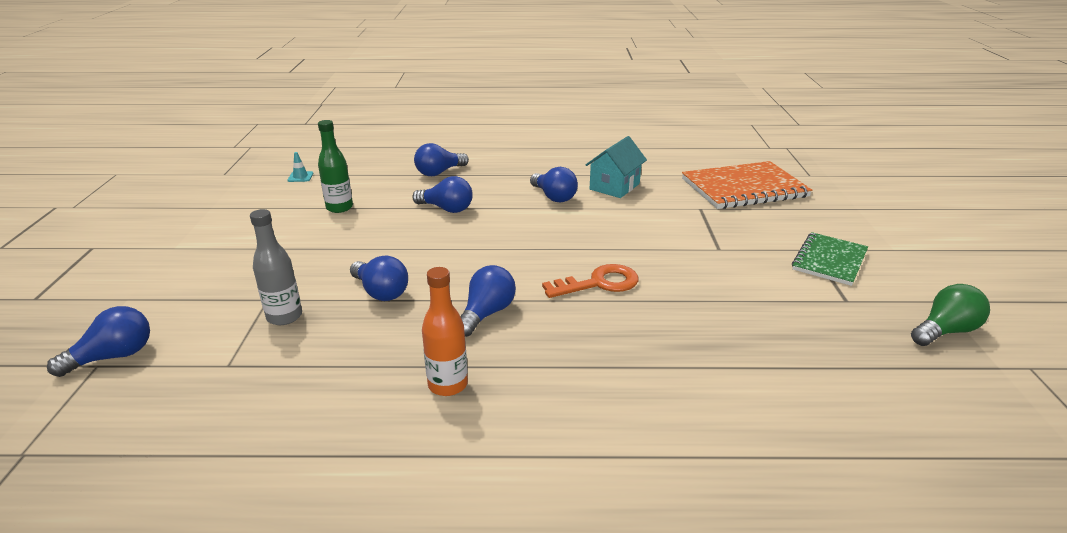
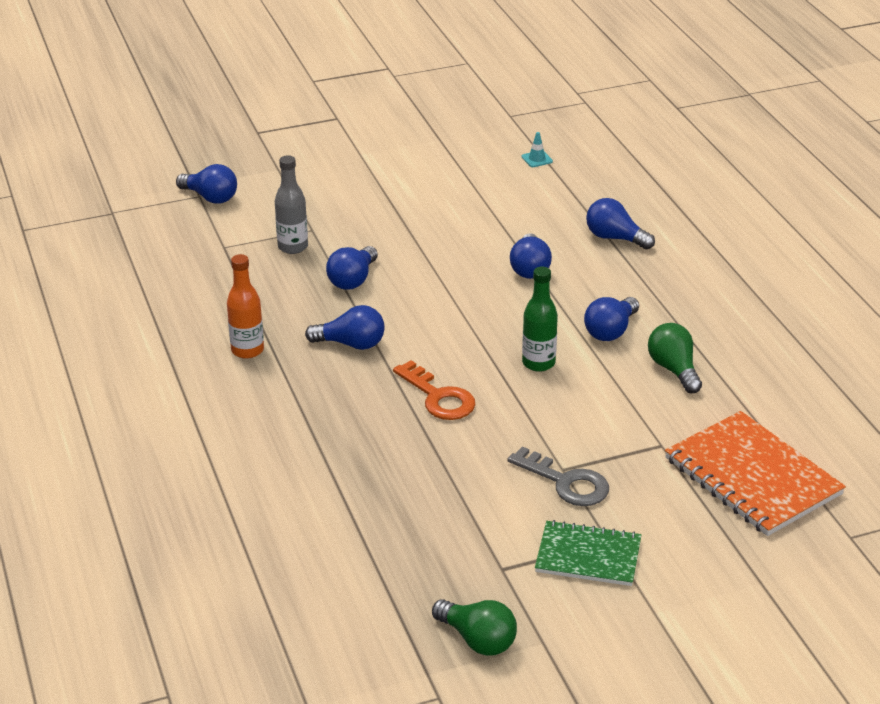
camera: 70 degrees right, 5 degrees up
green bottle [318,120,353,213] -> green bottle moved to [522,266,558,372]
turquoise house [586,136,647,198] -> green light bulb [648,323,702,393]
none -> grey key [507,446,609,506]

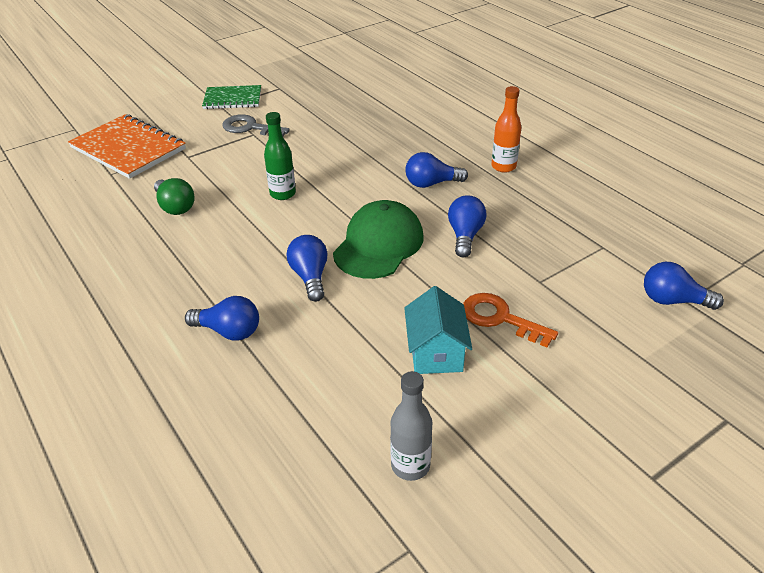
camera: 165 degrees right, 5 degrees up
grey bottle [275,155,308,254] -> grey bottle moved to [390,371,432,481]
orange key [393,360,476,420] -> orange key moved to [463,293,558,348]
green light bulb [432,599,517,656] -> none
turquoise traffic cone [522,132,553,167] -> none
blue light bulb [584,297,639,341] -> none
none -> green cap [333,200,424,279]
none -> turquoise house [404,286,472,374]

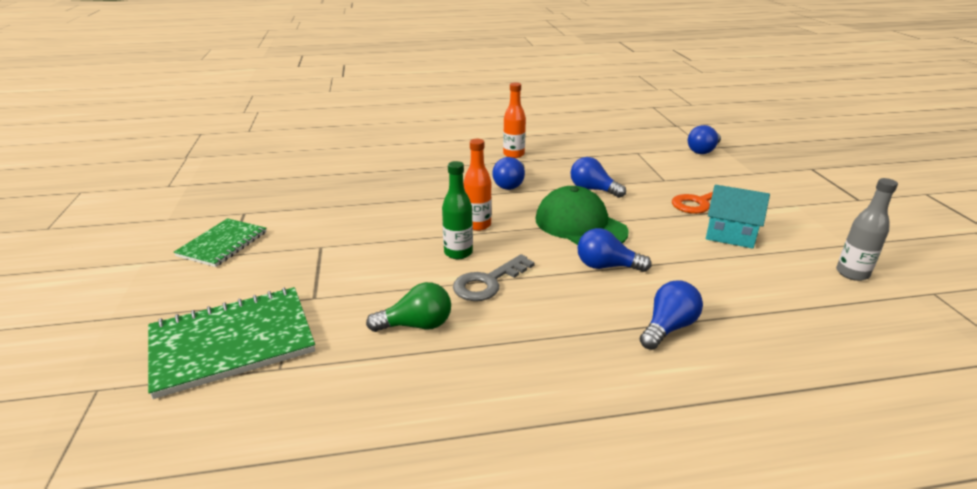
camera: 65 degrees left, 10 degrees down
orange notebook [68,114,186,179] -> green notebook [148,287,315,399]
grey key [222,114,290,136] -> grey key moved to [453,254,535,301]
none -> orange bottle [464,139,492,231]

